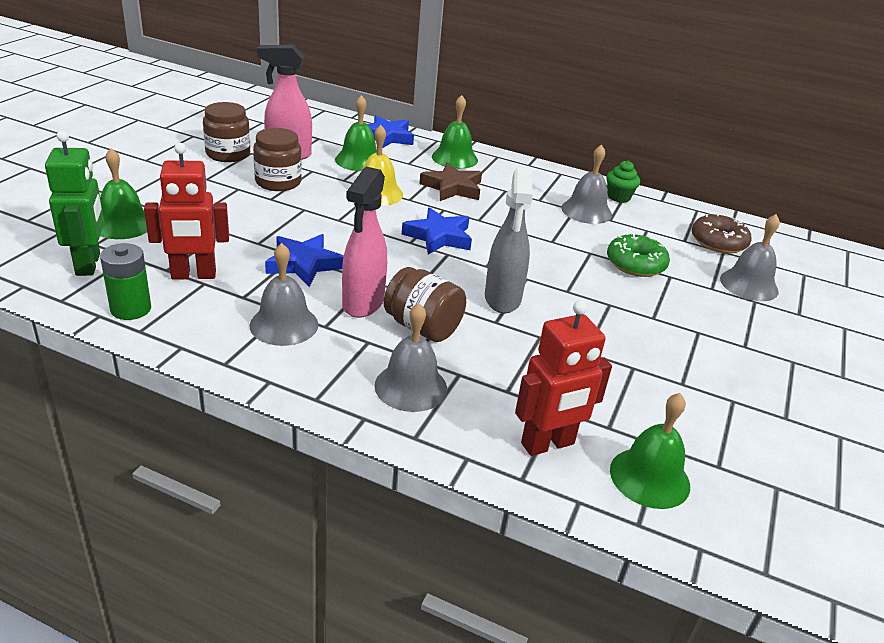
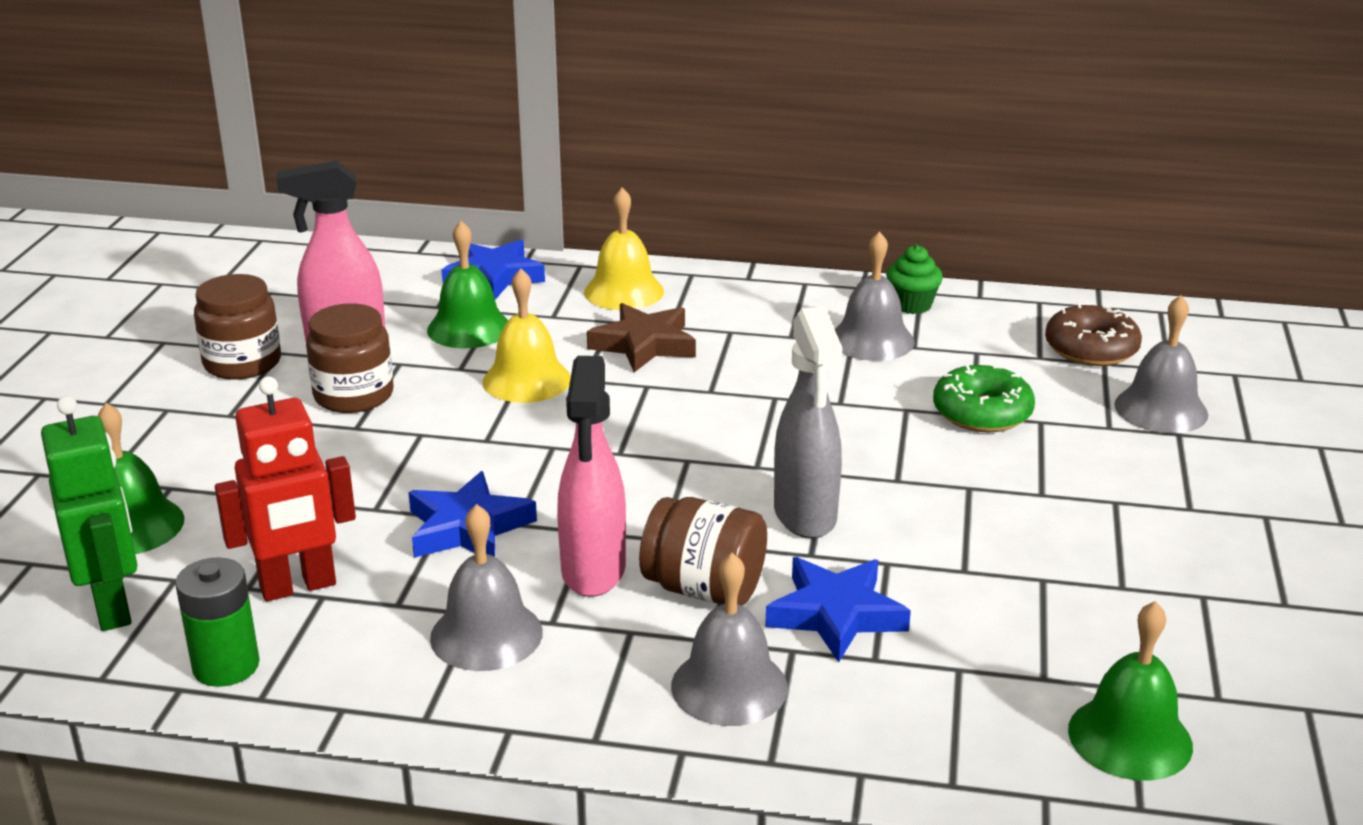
camera: 10 degrees left, 5 degrees down
blue star [402,207,472,255] -> blue star moved to [765,557,911,662]
green bell [432,95,478,169] -> yellow bell [584,188,664,310]
red robot [515,300,612,456] -> none

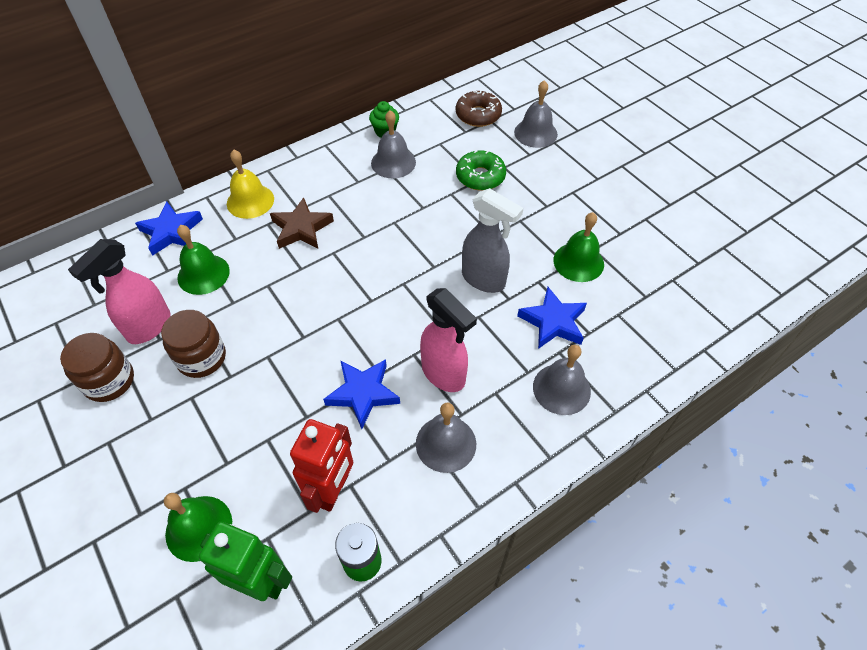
camera: 45 degrees left, 25 degrees up
yellow bell [483,268,571,403] -> none
brown jar [639,497,767,605] -> none
green bell [1068,601,1193,781] -> green bell moved to [553,212,604,282]

